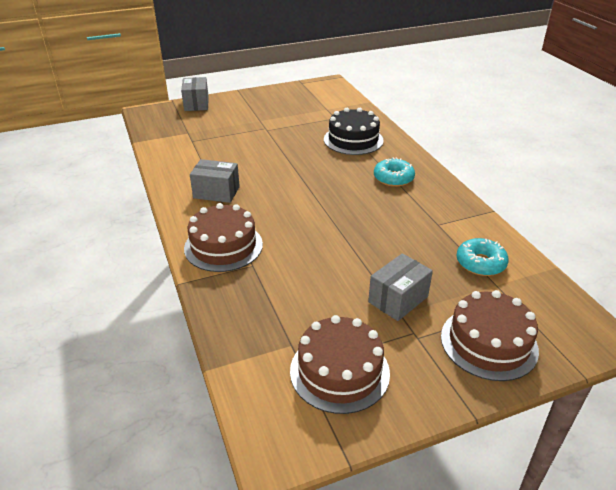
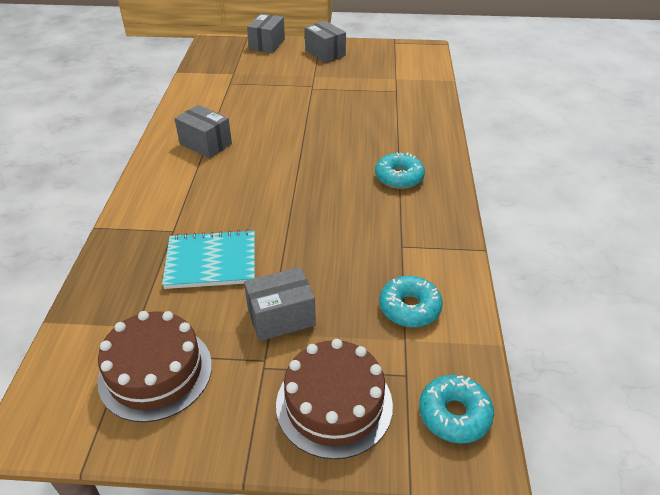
camera: 25 degrees right, 5 degrees up
brown cake [184,203,263,272] -> none
black cake [324,108,384,155] -> none
none -> turquoise notebook [162,230,255,289]
none -> grey box [305,21,346,62]
none -> turquoise donut [419,375,494,444]

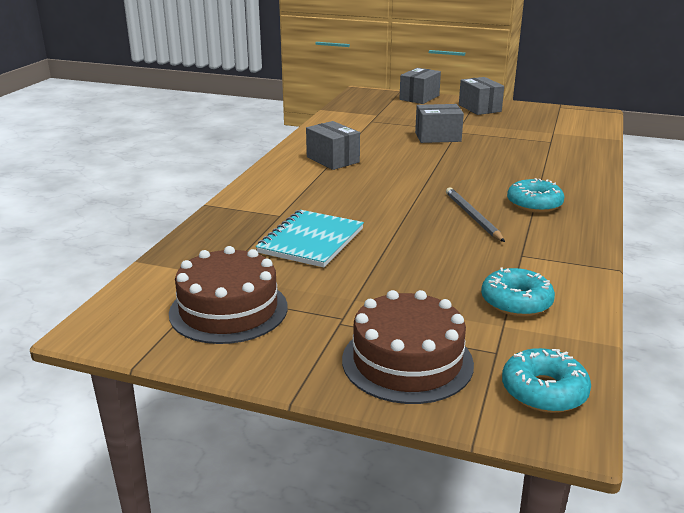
camera: 15 degrees right, 15 degrees down
turquoise notebook [162,230,255,289] -> turquoise notebook turned 75 degrees counterclockwise [256,210,364,267]
grey box [244,267,316,341] -> grey box moved to [415,104,464,143]
none -> grey pencil [446,187,505,242]

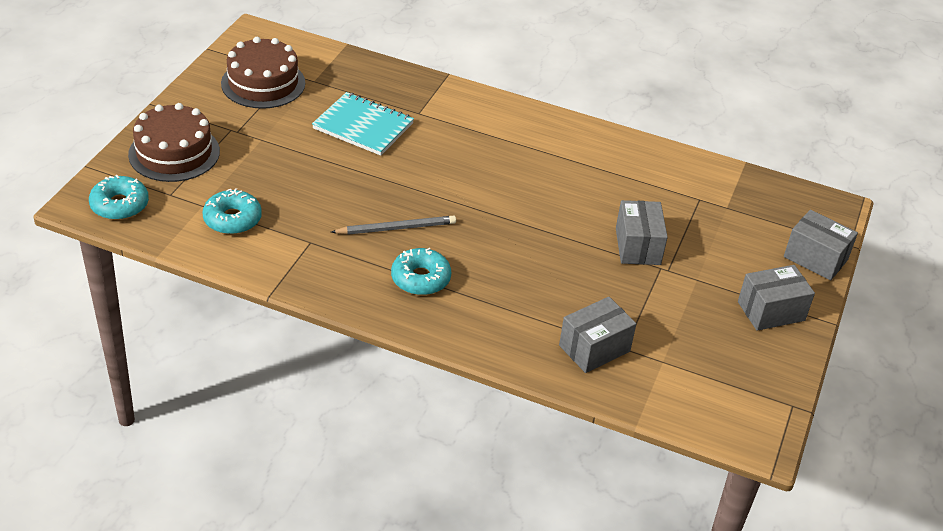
camera: 90 degrees right, 15 degrees up
grey box [306,121,360,170] -> grey box moved to [559,297,636,373]

